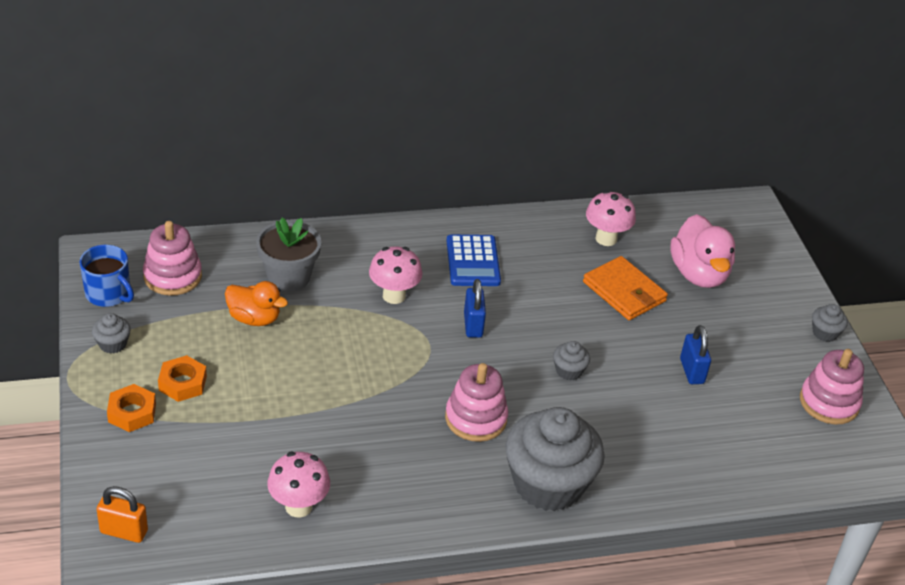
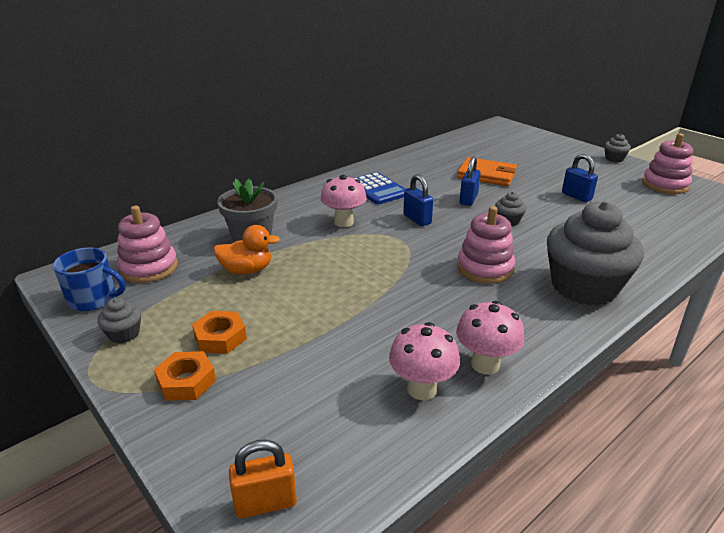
camera: 25 degrees left, 10 degrees down
pink mushroom [586,190,636,246] -> pink mushroom moved to [456,301,524,375]
pink duck [671,214,735,288] -> none
none -> blue padlock [459,156,481,206]

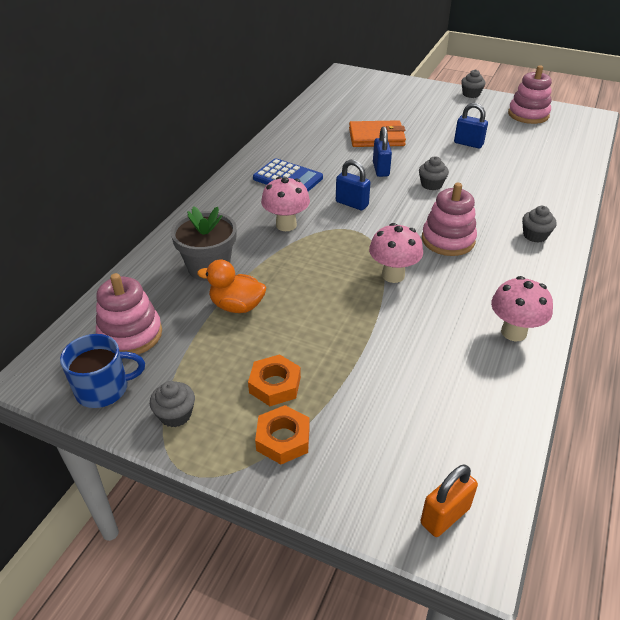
camera: 25 degrees left, 10 degrees up
orange duck [213,225,280,275] -> orange duck turned 135 degrees counterclockwise [197,260,266,313]
pink mushroom [389,322,460,400] -> pink mushroom moved to [369,223,423,283]
grey cupcake [547,201,644,305] -> grey cupcake [522,206,557,243], size x0.41

